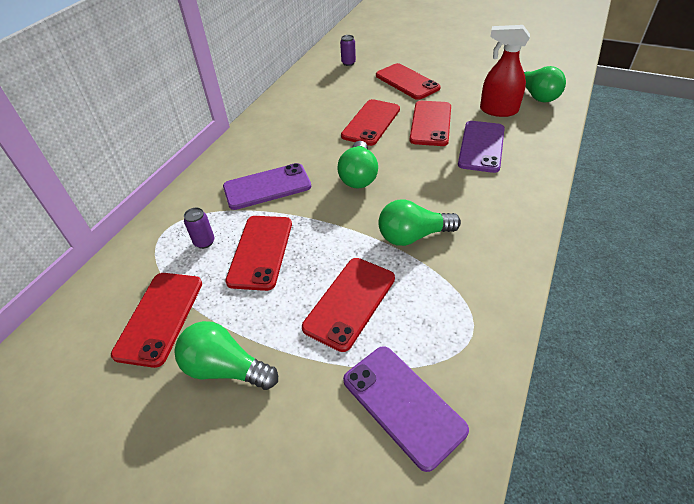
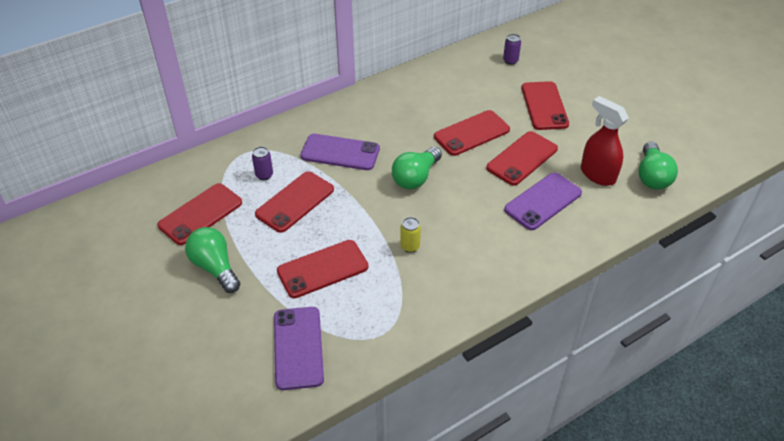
camera: 30 degrees right, 0 degrees up
green light bulb [378,199,461,246] -> yellow can [400,217,421,253]

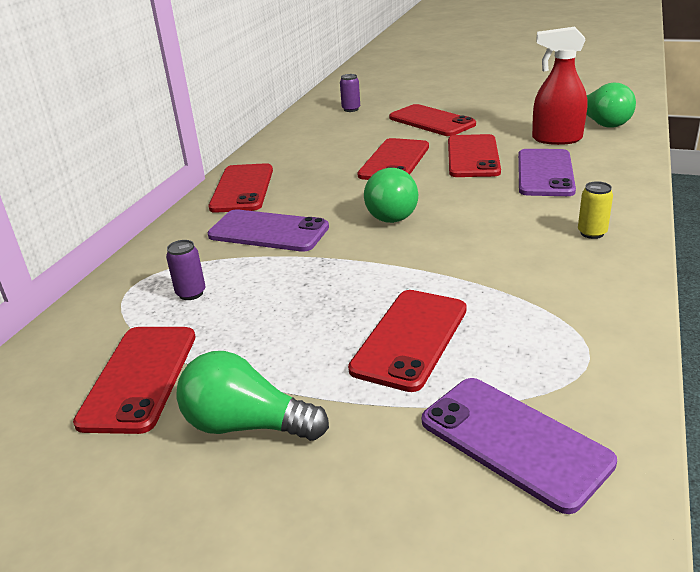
camera: 35 degrees left, 15 degrees down
red phone [255,172,334,233] -> red phone moved to [209,163,273,213]
purple phone [301,134,380,170] -> purple phone turned 45 degrees clockwise [208,209,329,252]
yellow can [400,217,421,253] -> yellow can moved to [578,181,613,239]

